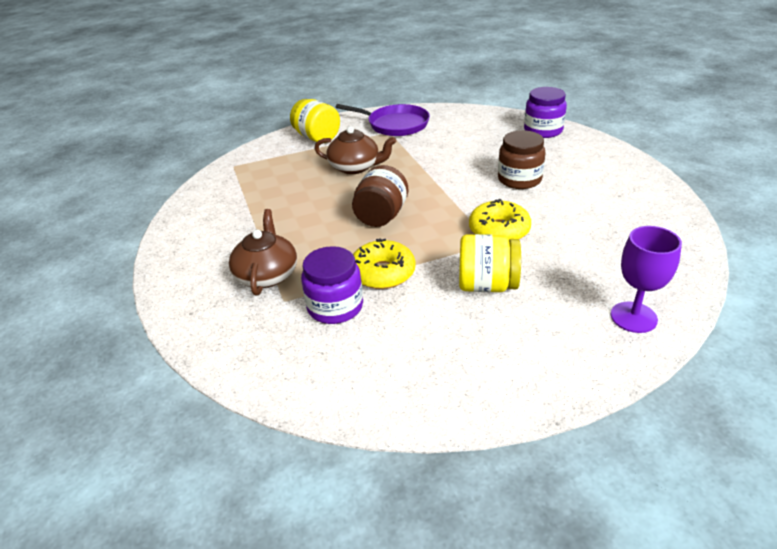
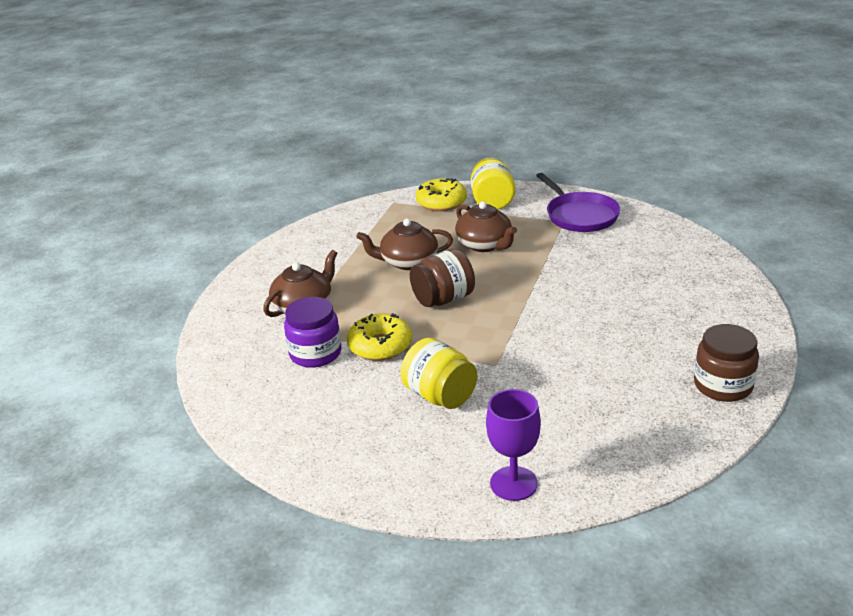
camera: 40 degrees right, 5 degrees down
yellow donut [469,199,531,240] -> yellow donut moved to [416,178,467,211]
brown jar [498,130,546,189] -> brown jar moved to [694,324,759,402]
purple jar [524,87,567,138] -> none
none -> brown teapot [356,218,453,270]

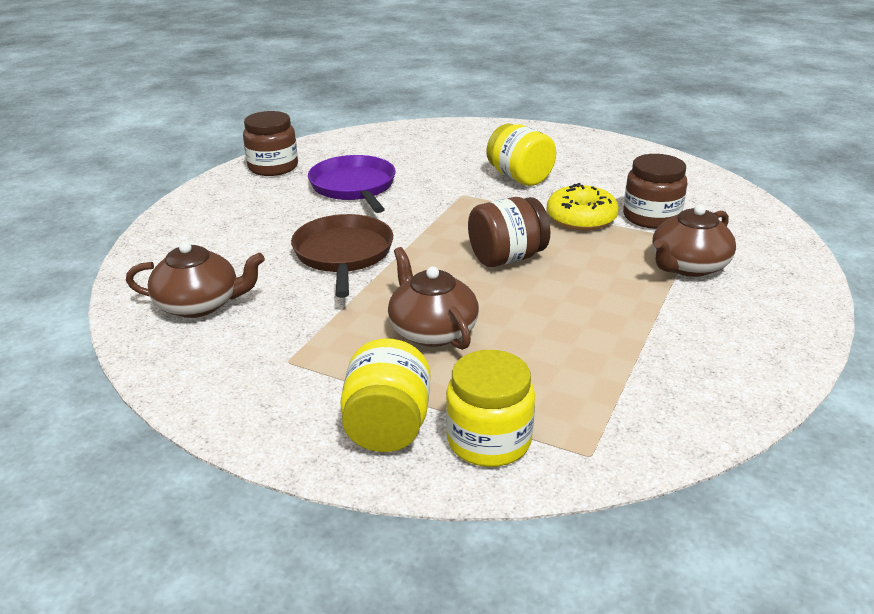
camera: 175 degrees left, 0 degrees up
purple jar [284,297,341,368] -> brown jar [623,154,687,229]
brown teapot [356,218,453,270] -> brown teapot moved to [126,242,265,318]
yellow donut [416,178,467,211] -> yellow jar [446,350,535,467]
purple goblet [486,389,541,501] -> none
purple pan [536,173,620,232] -> purple pan moved to [308,155,396,213]
none -> brown pan [291,214,393,298]

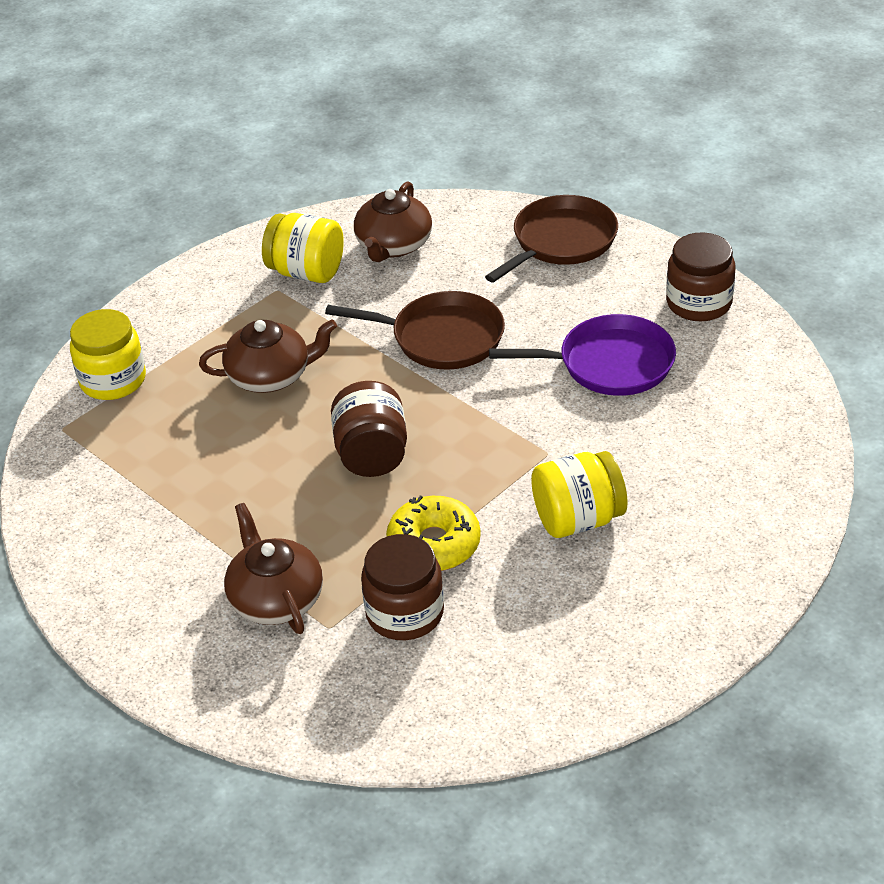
camera: 110 degrees right, 10 degrees up
yellow jar [340,338,430,452] -> yellow jar moved to [262,213,344,283]
none -> brown pan [485,195,618,283]

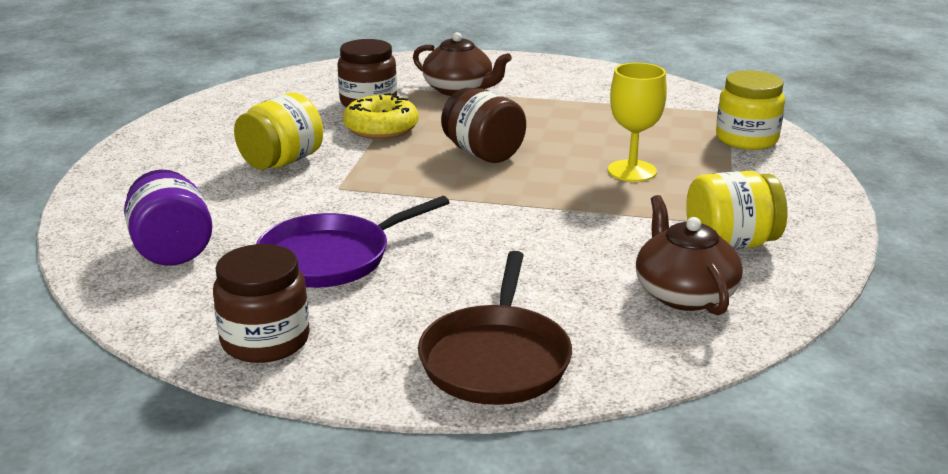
camera: 145 degrees right, 15 degrees down
brown teapot [199,319,337,393] -> yellow goblet [608,63,667,182]
brown pan [325,291,505,370] -> none
none -> purple jar [124,169,213,265]

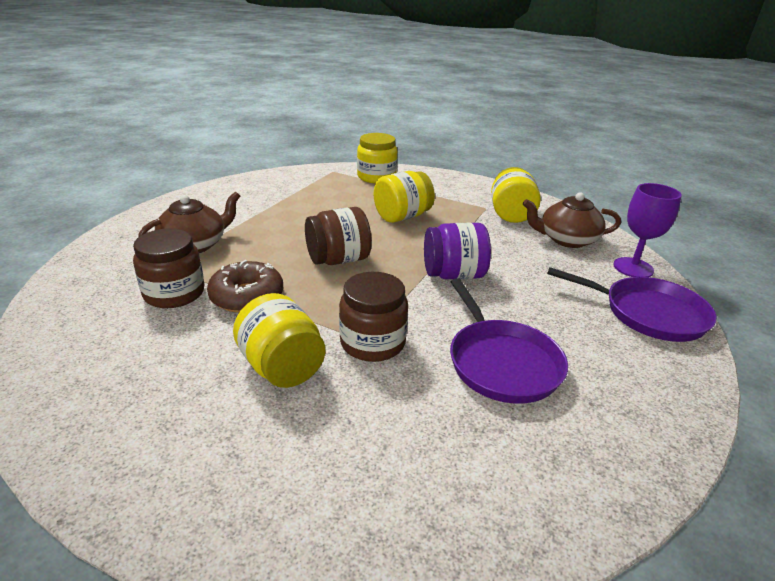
camera: 75 degrees left, 5 degrees up
purple jar [124,169,213,265] -> purple jar moved to [424,223,491,279]
brown jar [213,244,310,363] -> brown jar moved to [339,272,408,362]
yellow donut [343,93,419,139] -> brown donut [207,260,283,313]
brown pan [418,251,572,405] -> purple pan [547,267,717,342]
yellow goblet [608,63,667,182] -> yellow jar [374,171,435,223]
none -> purple goblet [613,183,682,277]

